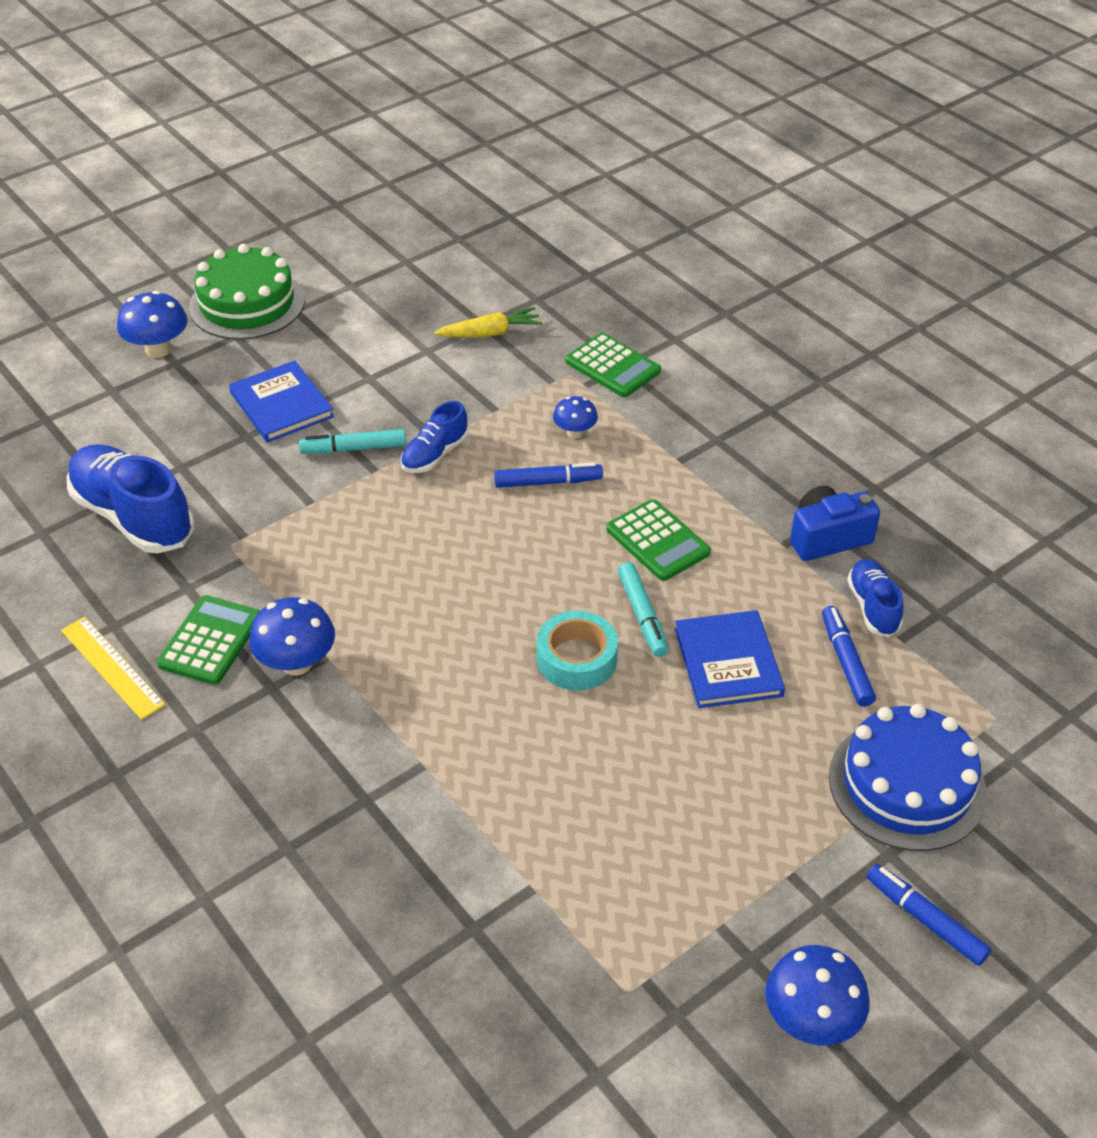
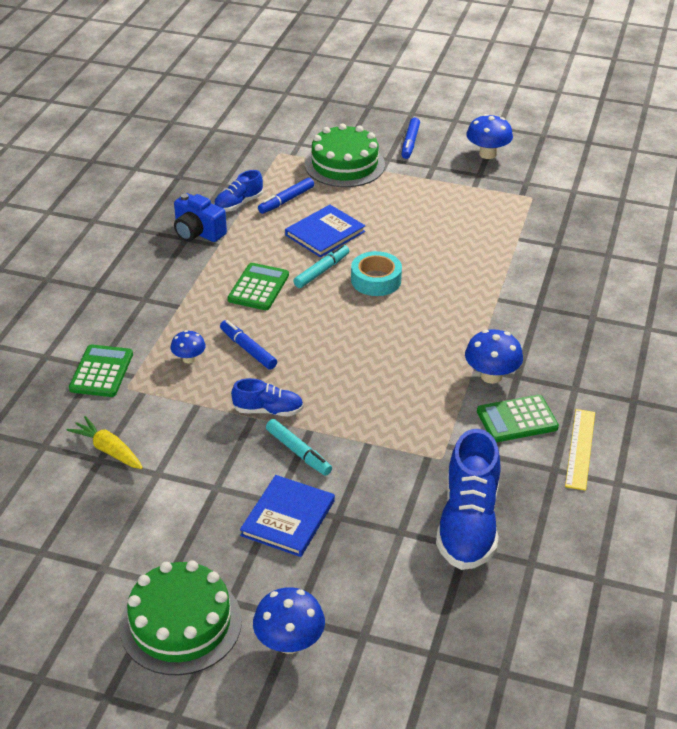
camera: 125 degrees left, 5 degrees down
blue cake [829,704,987,851] -> green cake [305,123,385,187]

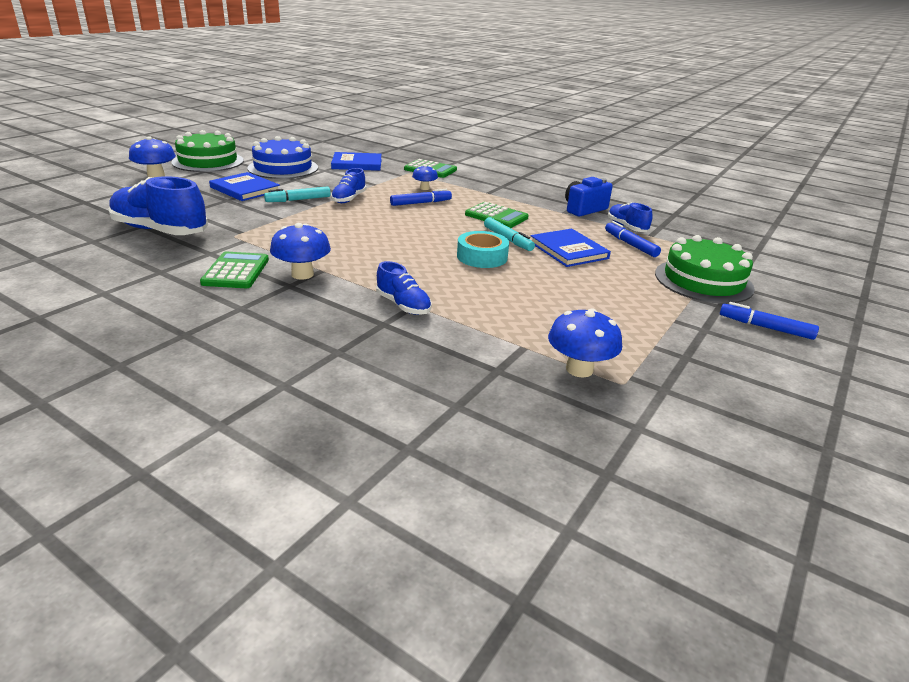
camera: 105 degrees right, 10 degrees down
yellow carrot [67,416,143,469] -> blue book [331,152,382,171]
blue mushroom [466,114,513,159] -> blue mushroom moved to [548,308,622,378]
yellow ruler [565,409,595,491] -> none
none -> blue cake [248,136,318,179]
none -> blue shoe [376,261,432,315]

